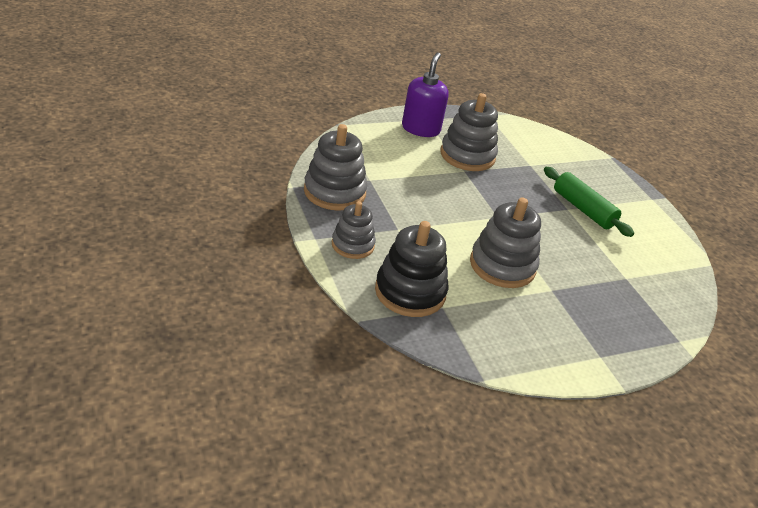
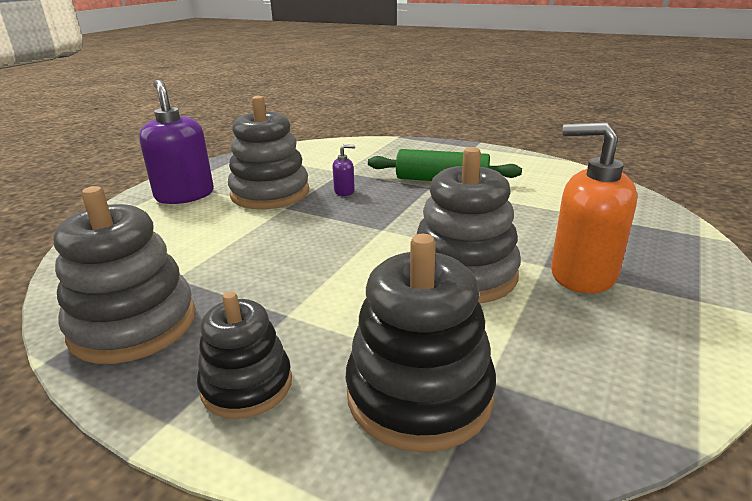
camera: 35 degrees left, 10 degrees down
grey stacking toy [332,201,376,259] -> black stacking toy [197,291,292,419]
none -> purple soap dispenser [332,144,355,196]
none -> orange soap dispenser [551,122,637,293]

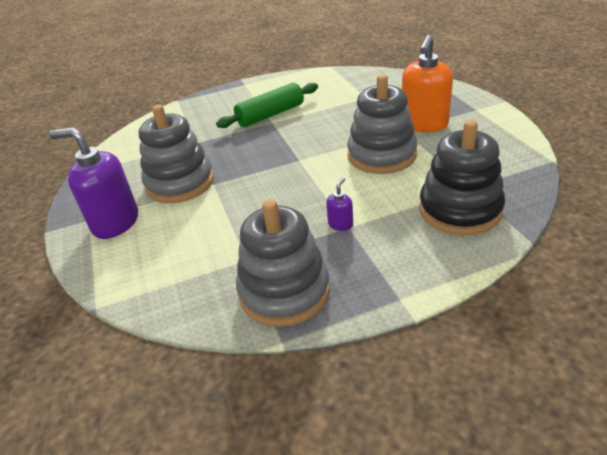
camera: 45 degrees left, 10 degrees up
black stacking toy [197,291,292,419] -> none
purple soap dispenser [332,144,355,196] -> purple soap dispenser moved to [326,178,353,231]
orange soap dispenser [551,122,637,293] -> orange soap dispenser turned 45 degrees counterclockwise [402,35,453,132]

